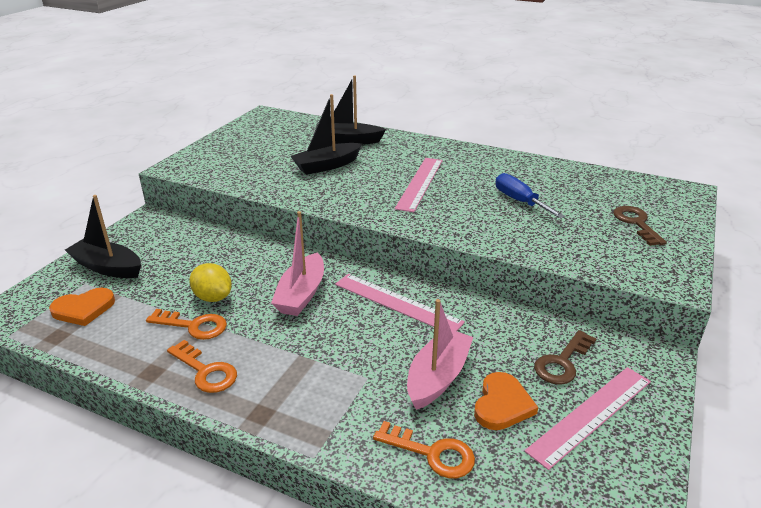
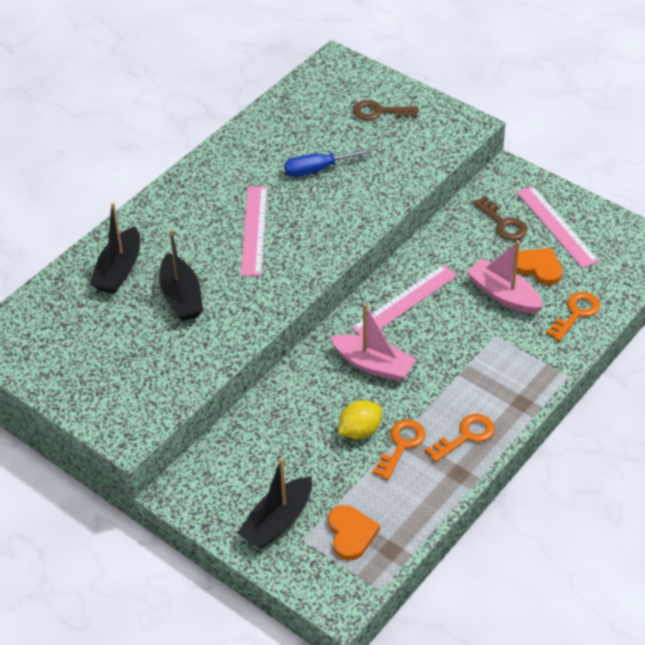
camera: 75 degrees left, 15 degrees up
pink ruler [395,158,443,212] -> pink ruler turned 60 degrees clockwise [241,187,267,276]

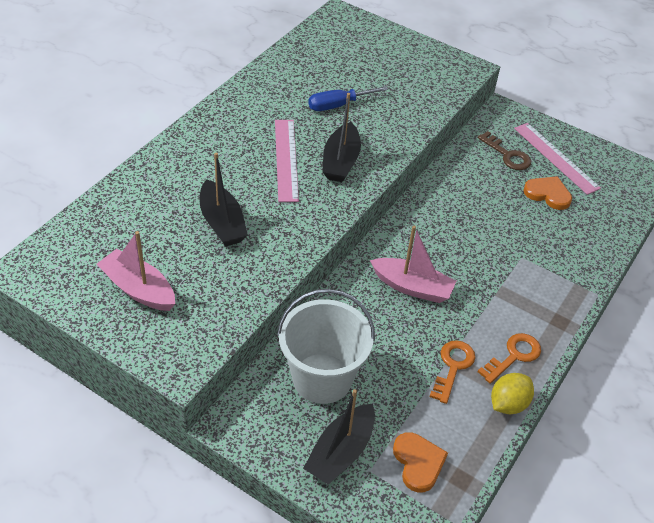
camera: 10 degrees left, 0 degrees up
black boat [90,203,140,294] -> black boat moved to [322,93,361,182]
yellow lemon [338,400,382,439] -> yellow lemon moved to [491,373,534,414]
pink ruler [351,264,457,336] -> none
brown key [353,100,419,120] -> none
pink boat [467,241,543,314] -> pink boat moved to [97,231,175,311]
orange key [546,292,600,341] -> none
none -> white bucket [277,289,375,404]

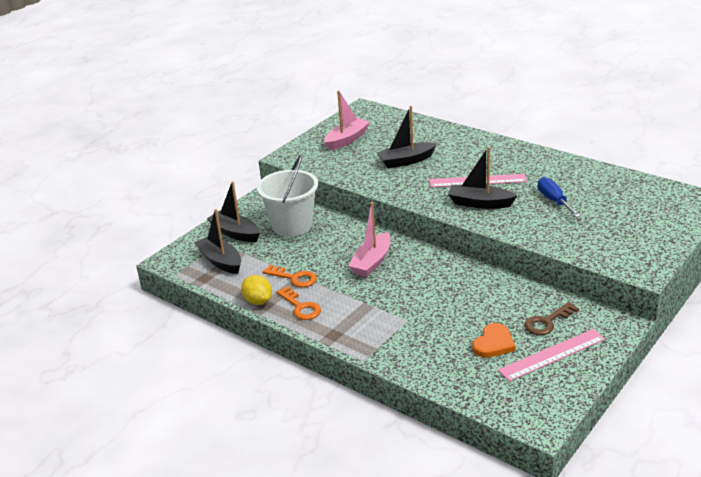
camera: 100 degrees right, 15 degrees down
orange heart [393,432,448,493] -> black boat [194,209,241,274]

